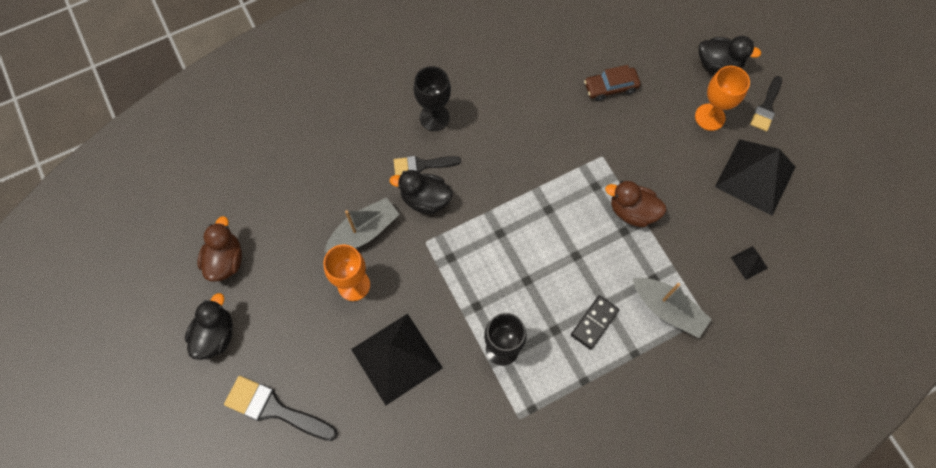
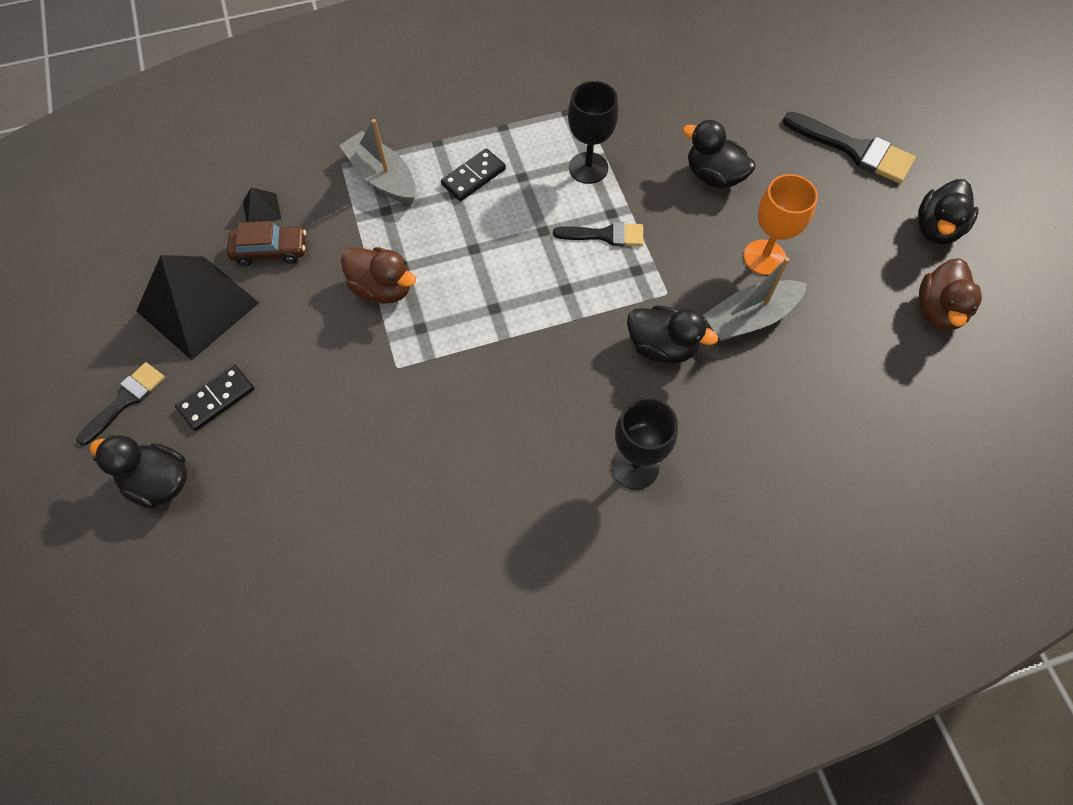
camera: 170 degrees left, 5 degrees down
black pyramid [351,313,443,405] -> black duck [682,120,756,189]
black brush [394,156,461,175] -> black brush moved to [553,222,643,246]
brown car [584,65,641,101] -> brown car moved to [227,221,306,266]
orange goblet [695,66,750,131] -> black domino [175,364,255,431]

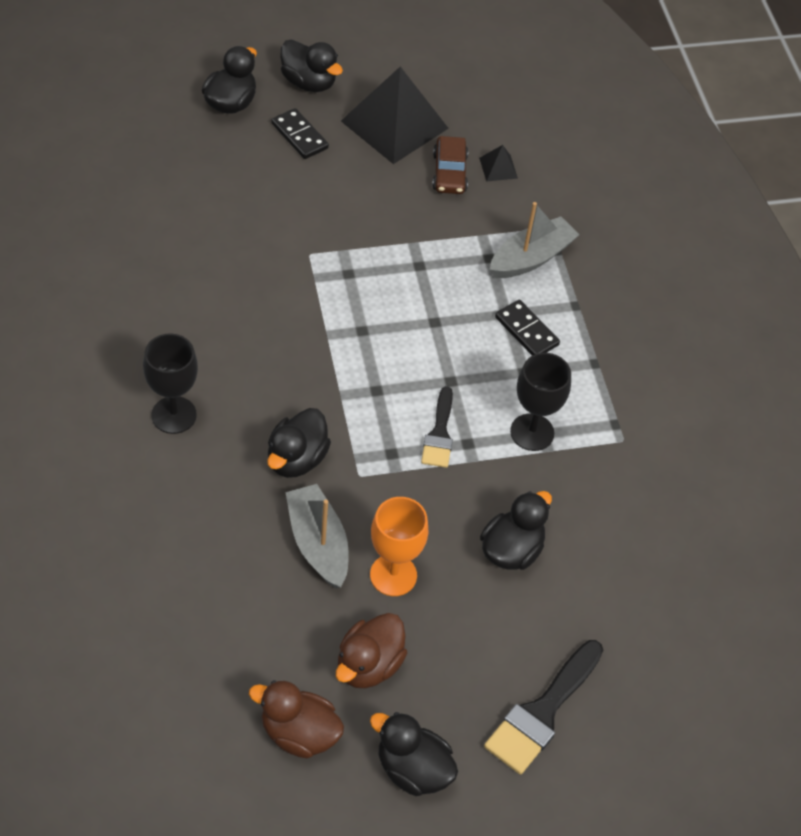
camera: 90 degrees right, 10 degrees down
black brush [77,362,165,445] -> black duck [280,39,343,92]
brown duck [341,247,416,304] -> brown duck moved to [336,613,407,688]

